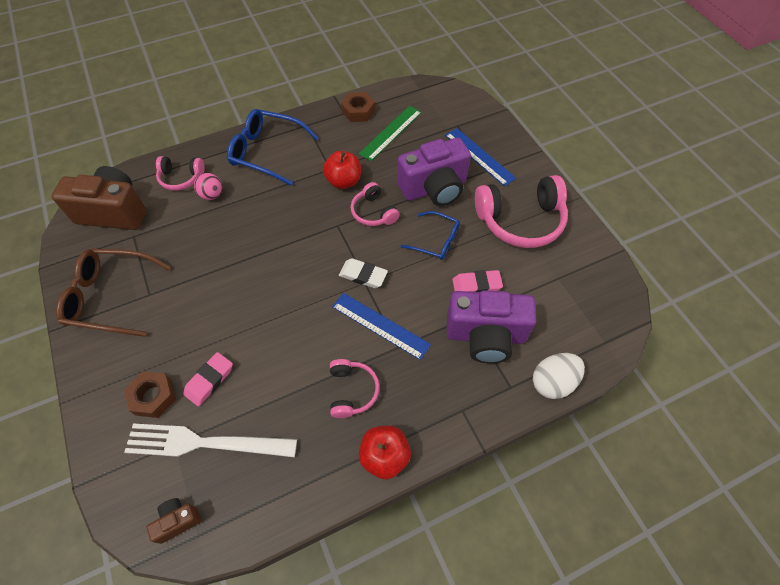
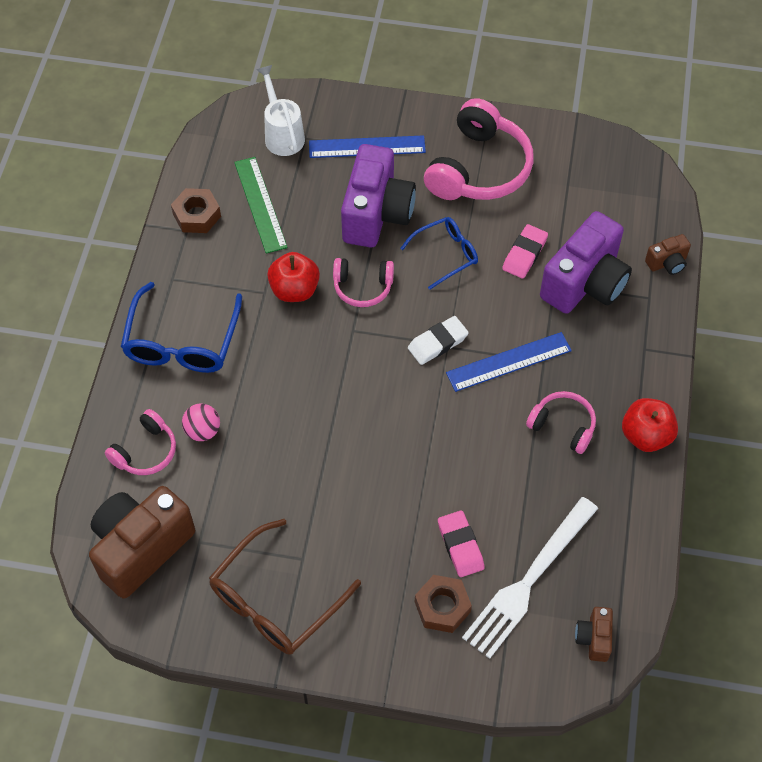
camera: 55 degrees left, 0 degrees up
blue glasses [227,109,319,186] -> blue glasses turned 45 degrees counterclockwise [121,282,242,373]
white egg [533,353,585,399] -> brown camera [645,234,691,275]
none -> white watering can [256,65,305,156]

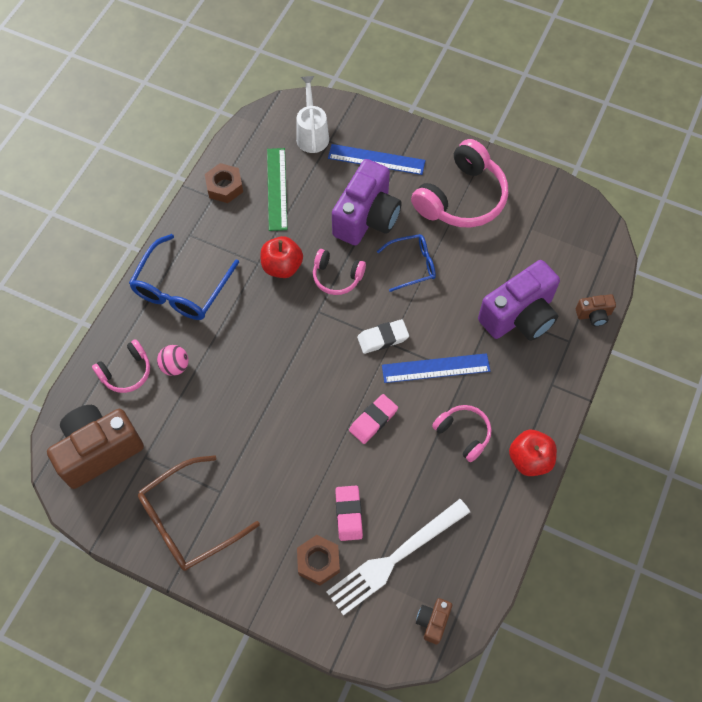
camera: 15 degrees right, 5 degrees up
pink eraser [502,224,548,279] -> pink eraser moved to [349,394,398,444]

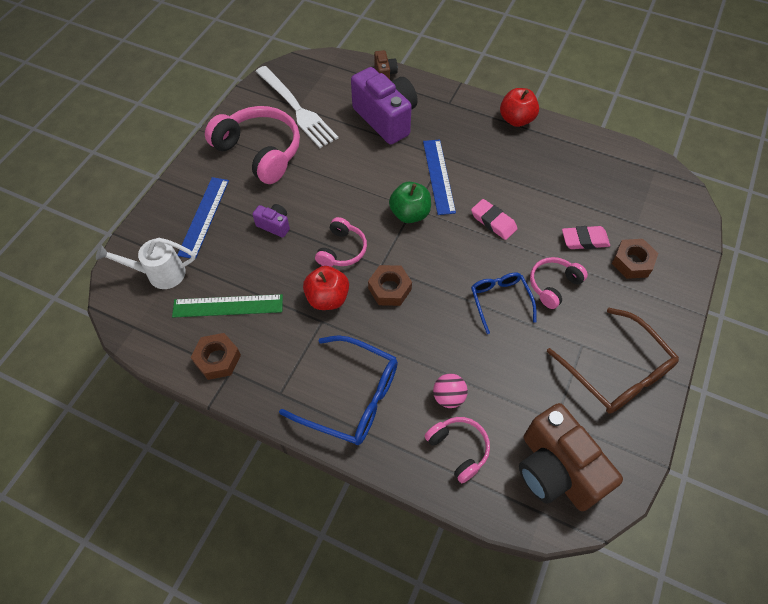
camera: 90 degrees left, 5 degrees down
white fork [326,499,470,616] -> white fork moved to [256,66,338,148]
purple camera [332,159,402,246] -> purple camera [252,204,290,238], size x0.45
white eraser [357,319,409,354] -> green apple [389,182,431,223]
blue glasses [377,234,436,292] -> blue glasses moved to [471,273,536,334]
brown camera [416,598,452,644] -> none
pink headphones [432,405,492,462] -> pink headphones moved to [530,257,588,309]
none -> brown nut [368,265,412,306]

